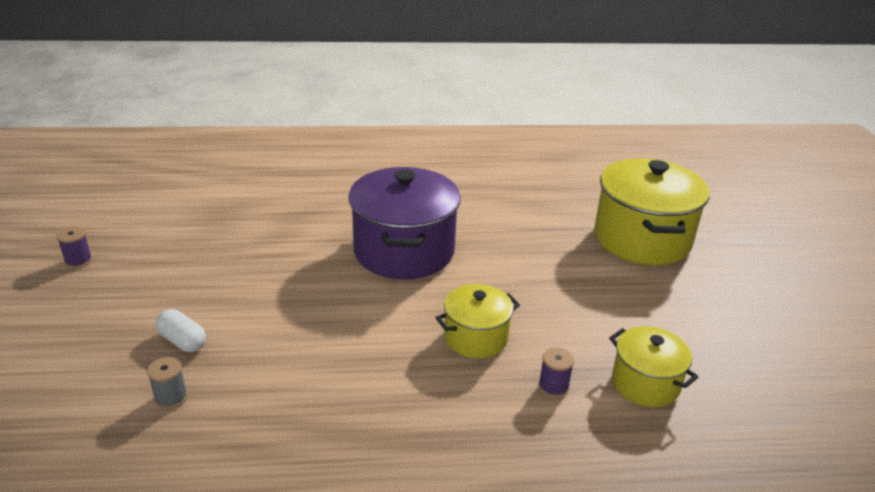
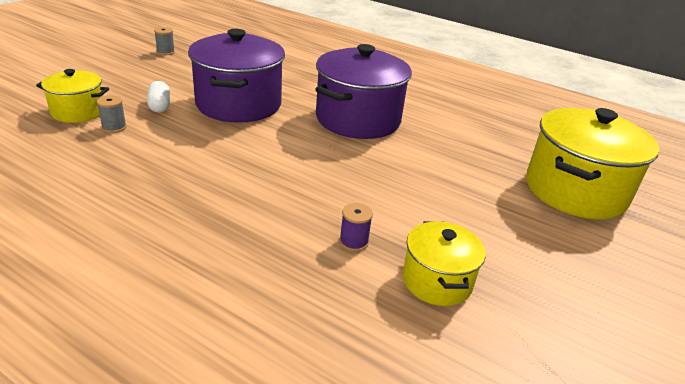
camera: 35 degrees right, 0 degrees up
purple spool [57,226,92,268] -> grey spool [154,27,175,55]
yellow pot [436,284,520,358] -> yellow pot moved to [36,69,109,123]
none -> purple pot [188,29,285,123]

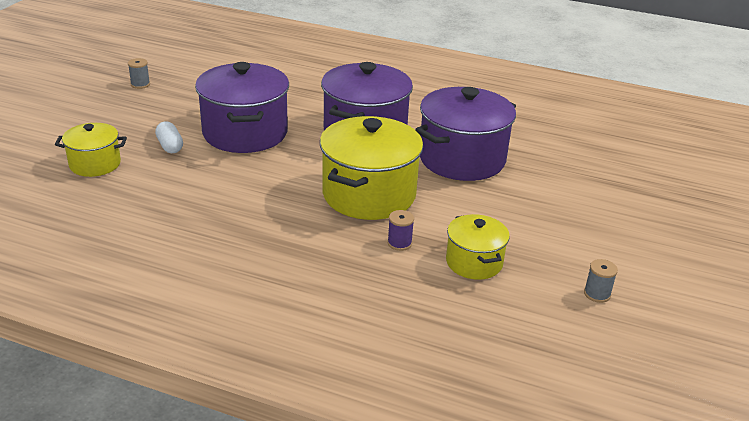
camera: 10 degrees left, 0 degrees up
grey spool [97,95,127,133] -> grey spool moved to [584,259,618,303]
yellow pot [526,108,659,219] -> yellow pot moved to [320,116,423,220]
none -> purple pot [415,87,516,181]

